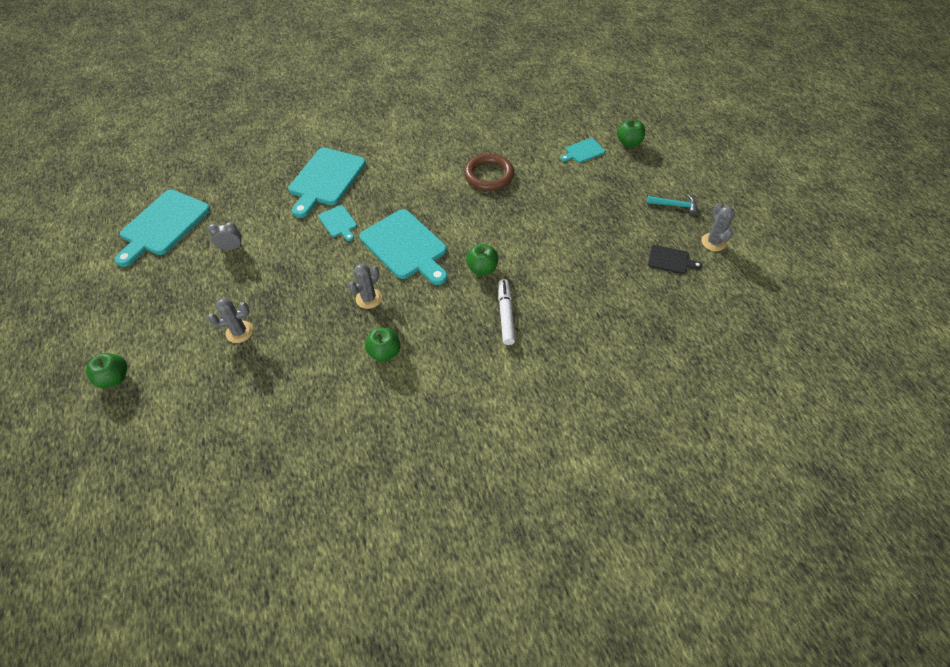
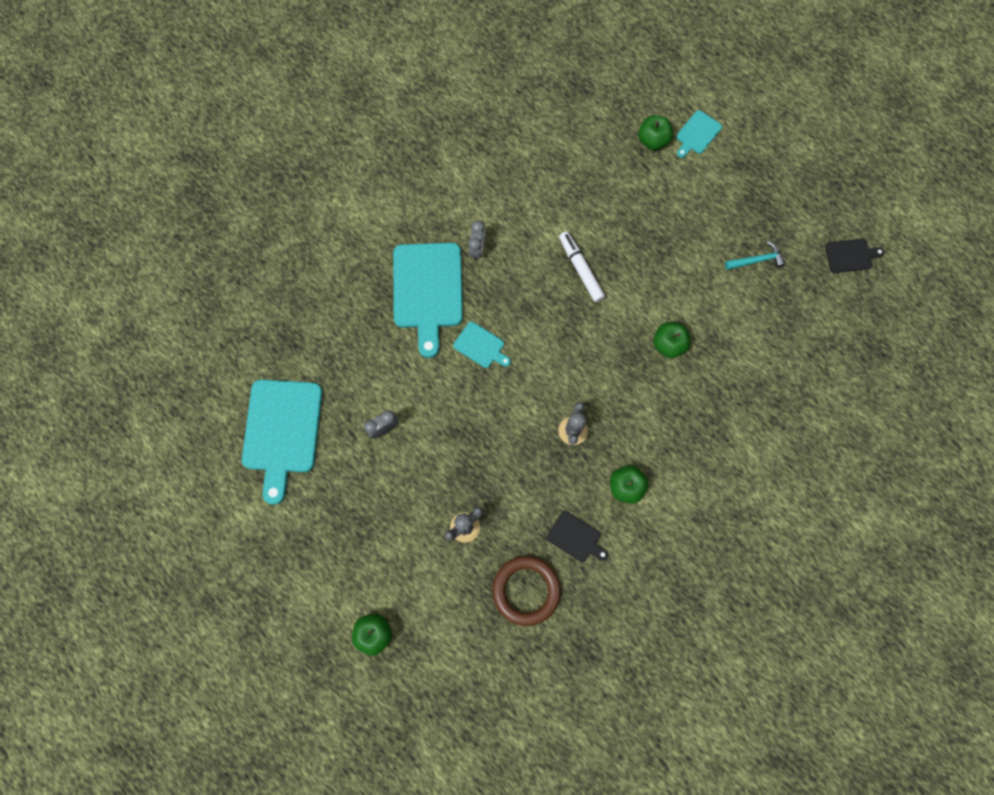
camera: 25 degrees left, 20 degrees up
turquoise cutting board [360,209,447,285] -> none
brown ring [464,154,514,191] -> brown ring moved to [492,556,561,626]
white marker [498,279,515,345] -> white marker moved to [559,231,605,302]
green apple [617,119,645,147] -> green apple moved to [638,115,673,150]
turquoise hammer [647,195,697,215] -> turquoise hammer moved to [725,241,785,270]
grey cactus [701,203,735,251] -> none
none -> grey clock [468,221,485,260]
none -> black cutting board [547,511,608,562]

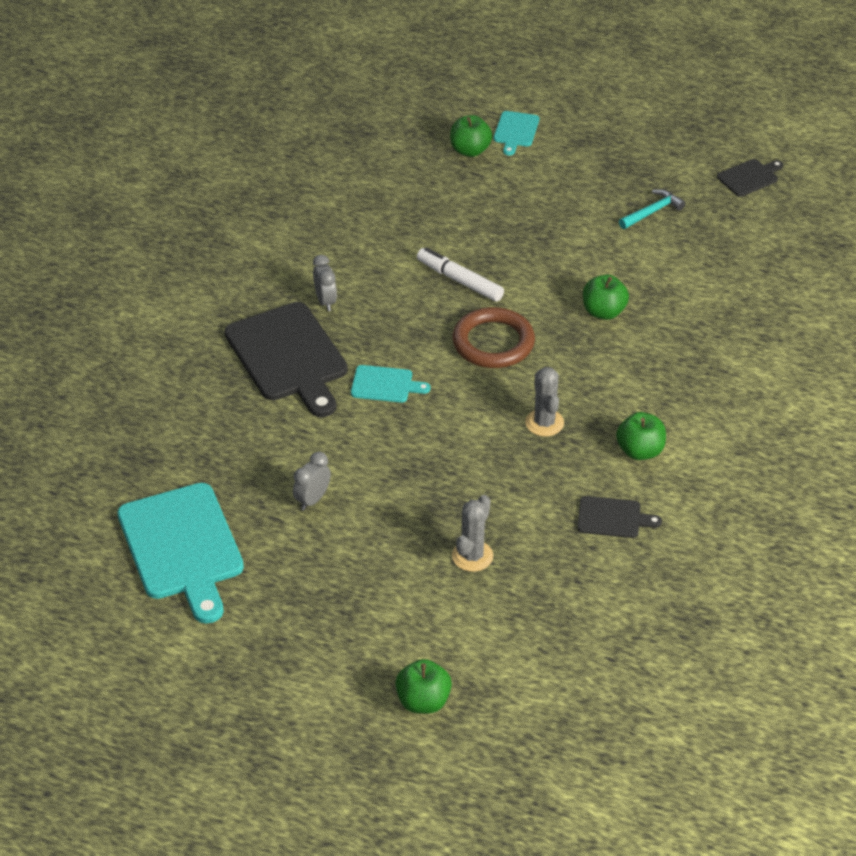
camera: 25 degrees left, 30 degrees down
turquoise cutting board [393,243,463,358] -> black cutting board [224,302,348,417]
brown ring [492,556,561,626] -> brown ring moved to [452,307,535,368]

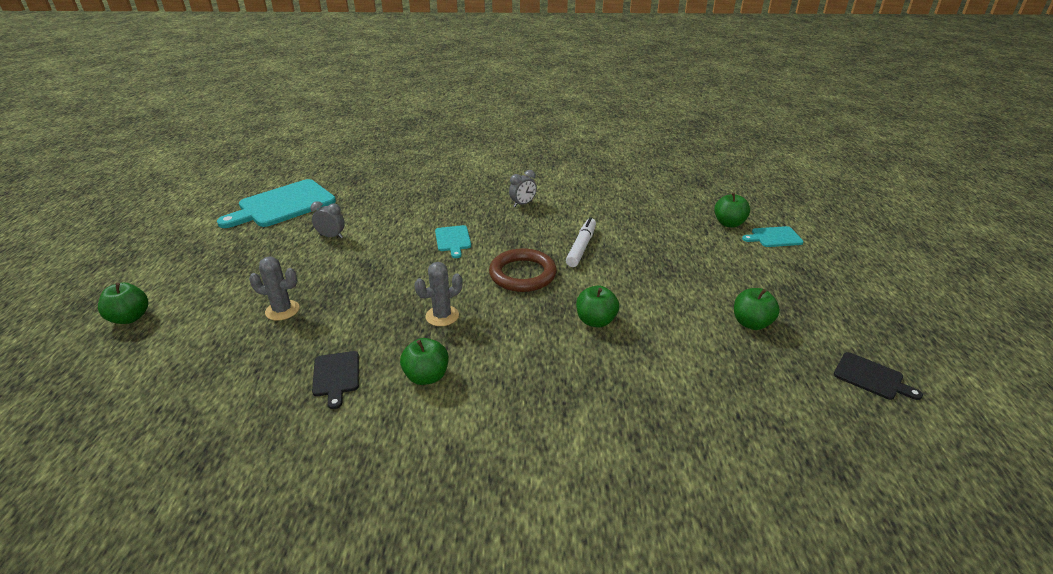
camera: 70 degrees right, 10 degrees down
black cutting board [224,302,348,417] -> none
turquoise hammer [619,189,685,229] -> green apple [734,288,780,330]

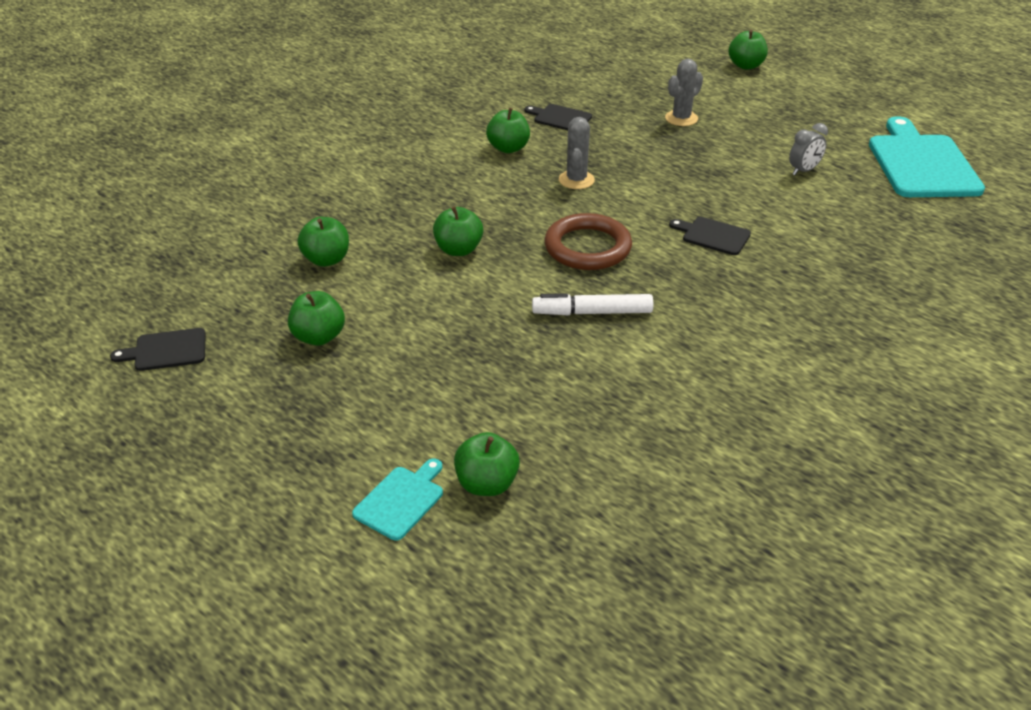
camera: 130 degrees right, 5 degrees up
turquoise cutting board [435,225,471,258] -> black cutting board [669,217,751,255]
grey clock [509,170,537,207] -> none
white marker [566,217,596,267] -> white marker turned 120 degrees clockwise [532,293,653,315]
none -> green apple [298,217,349,267]

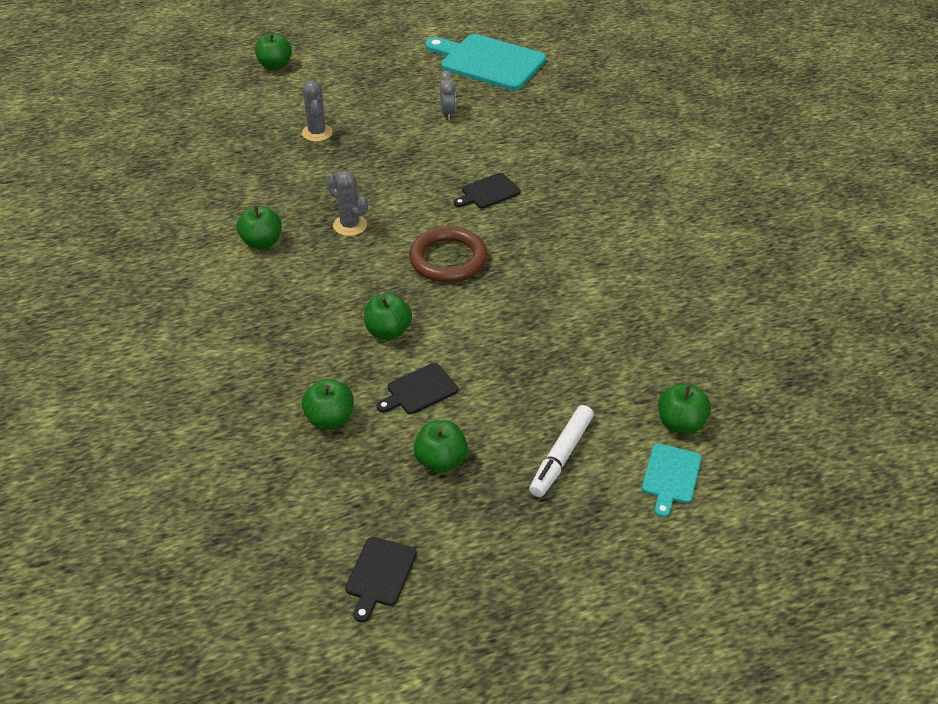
camera: 60 degrees left, 5 degrees up
turquoise cutting board [352,459,443,541] -> turquoise cutting board turned 135 degrees counterclockwise [642,443,701,517]
black cutting board [525,104,592,130] -> black cutting board moved to [377,363,458,414]
white marker [532,293,653,315] -> white marker moved to [529,405,594,497]

